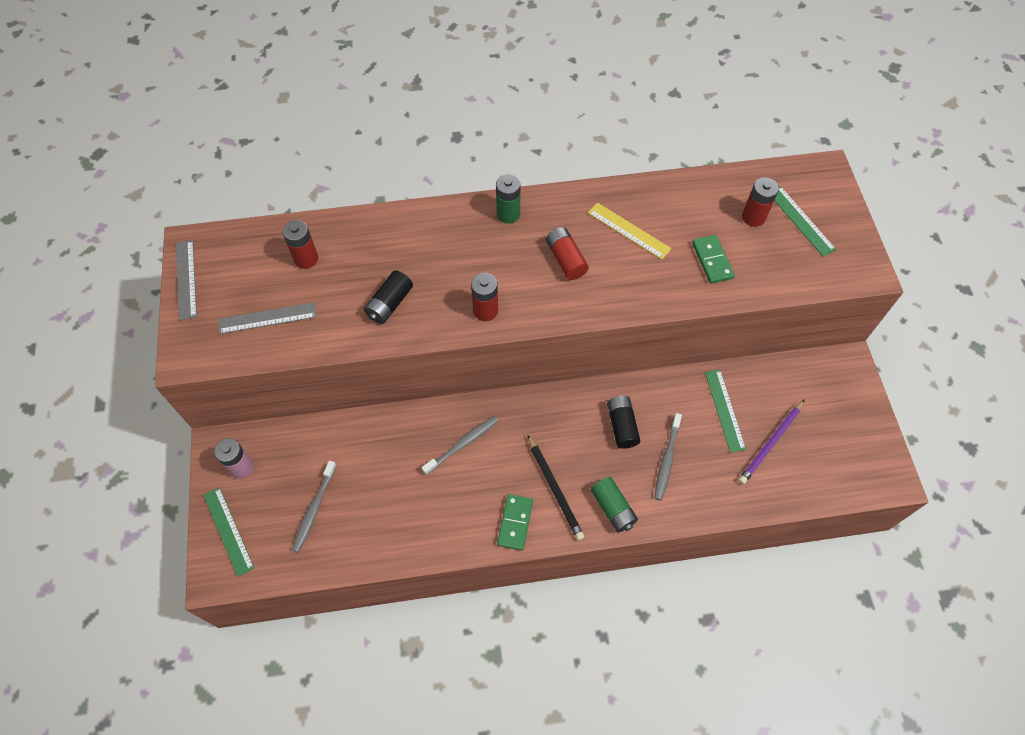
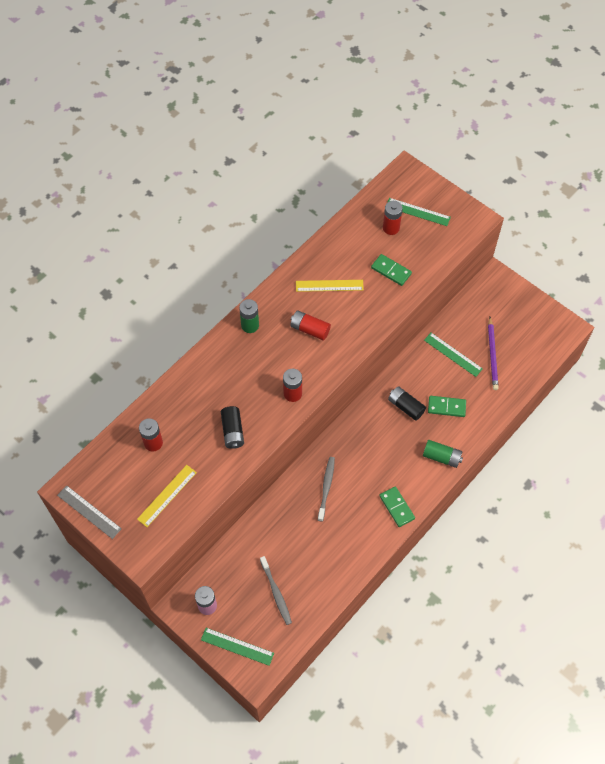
camera: 40 degrees left, 0 degrees up
grey ruler [218,302,317,334] -> yellow ruler [137,465,197,527]
black pencil [528,435,584,540] -> none
grey toothbrush [654,413,682,501] -> green domino [428,396,466,417]

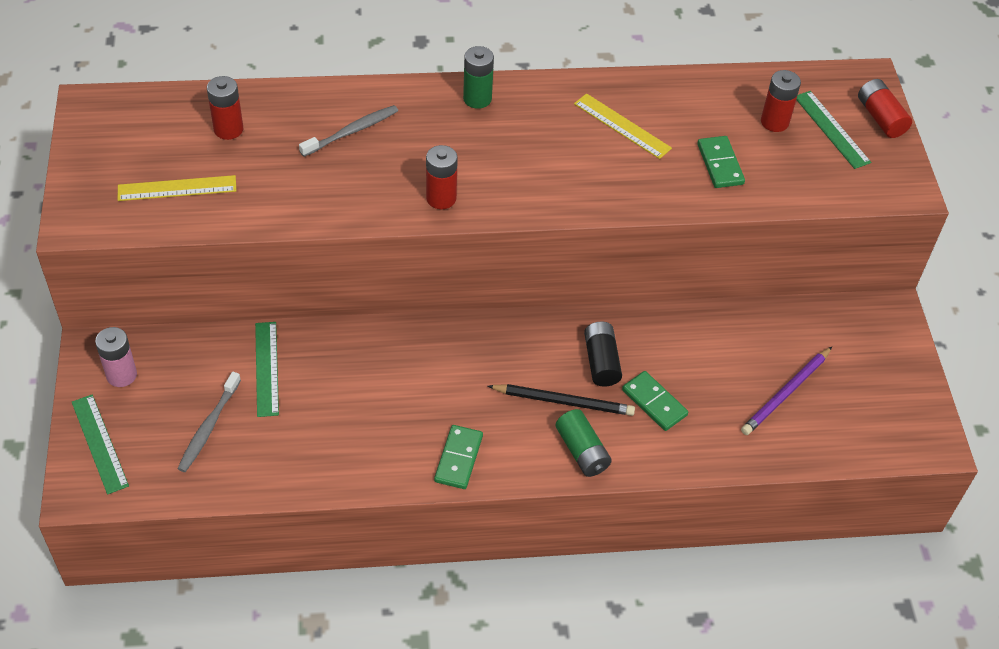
camera: 40 degrees right, 10 degrees down
grey ruler [57,485,122,539] -> none
black battery [221,406,244,449] -> none
red battery [290,310,331,340] -> red battery moved to [858,79,912,138]
grey toothbrush [318,457,335,522] -> grey toothbrush moved to [299,105,398,157]
green ruler [424,333,483,377] -> green ruler moved to [255,322,279,417]
none -> black pencil [488,384,635,416]

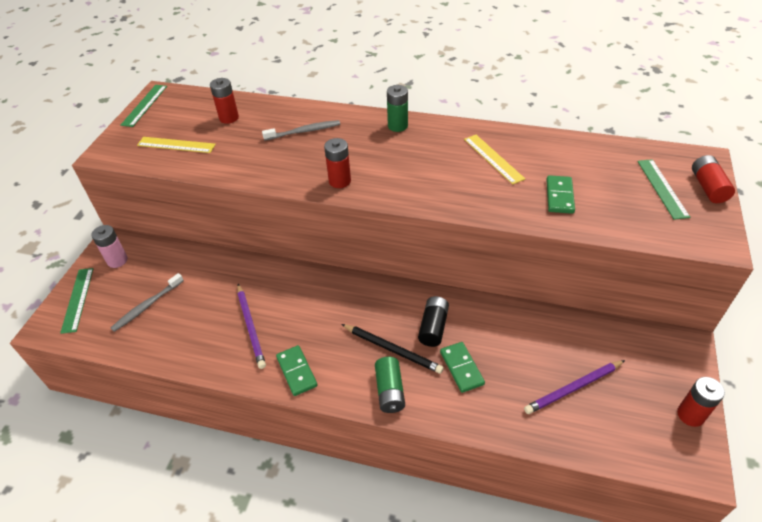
camera: 25 degrees right, 5 degrees down
green ruler [255,322,279,417] -> green ruler moved to [121,85,167,127]
green domino [434,425,483,489] -> green domino turned 60 degrees counterclockwise [276,345,317,396]
red battery [761,70,801,132] -> red battery moved to [677,377,725,427]
none -> purple pencil [237,284,266,369]

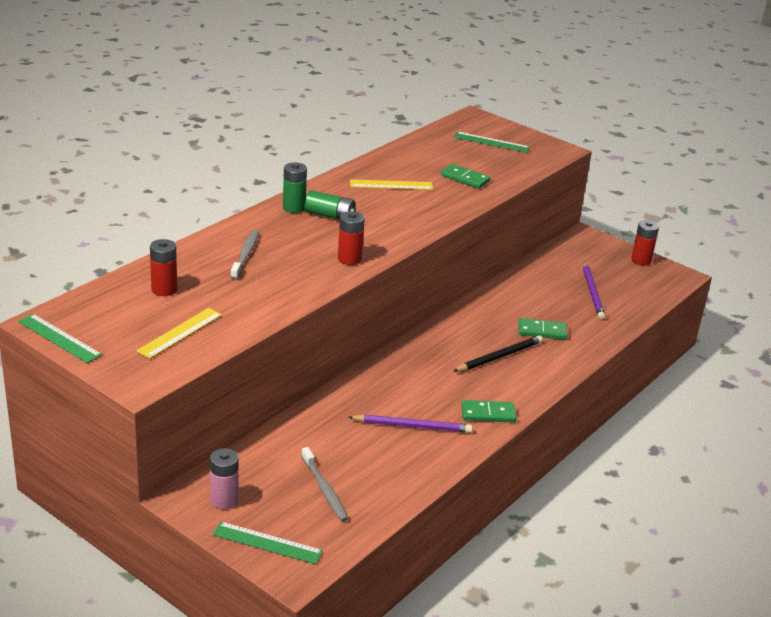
camera: 70 degrees left, 15 degrees down
green battery [375,357,405,413] -> green battery moved to [304,190,356,220]
black battery [418,296,449,347] -> none
red battery [692,155,735,203] -> none

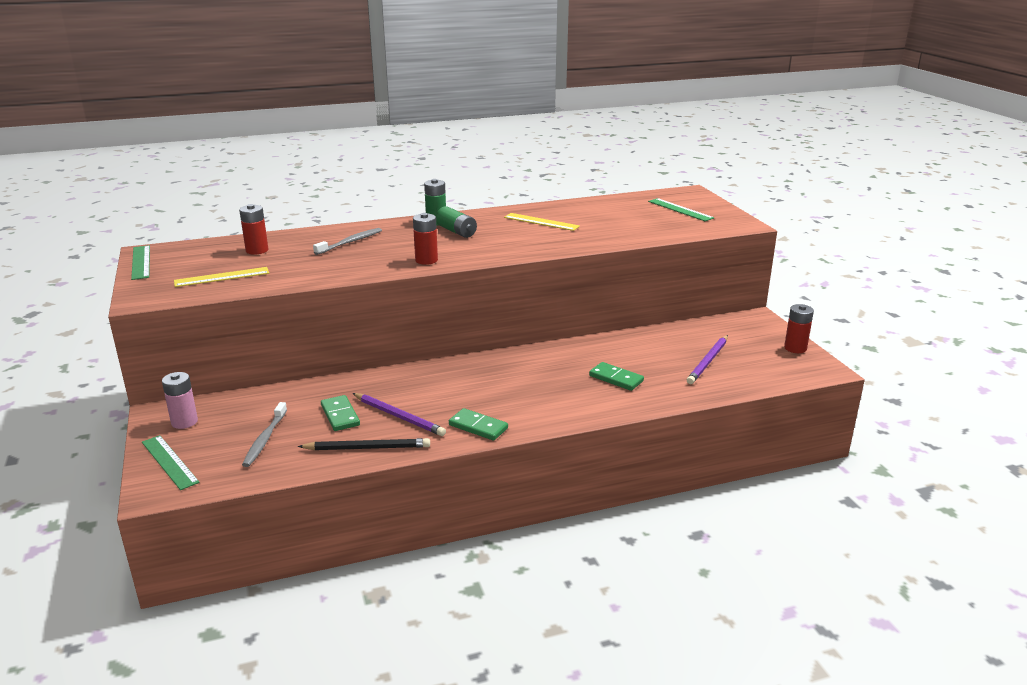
camera: 35 degrees right, 5 degrees down
green domino [441,164,490,189] -> green domino moved to [321,395,360,431]
black pencil [453,335,543,372] -> black pencil moved to [298,438,430,450]

